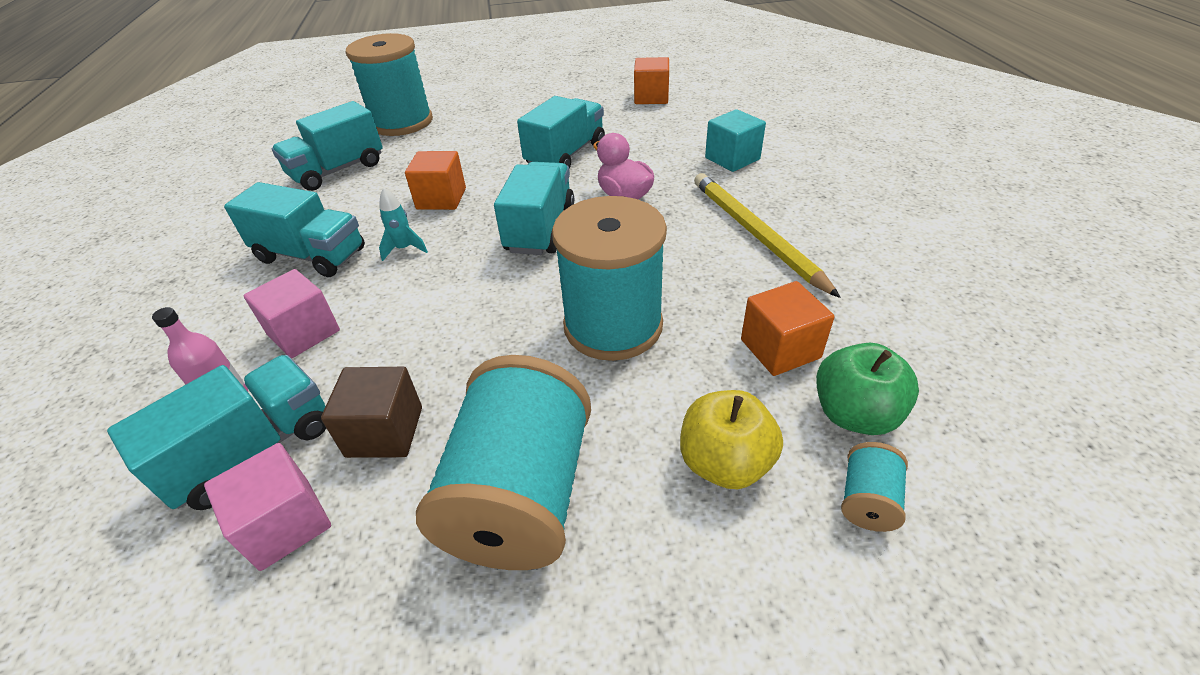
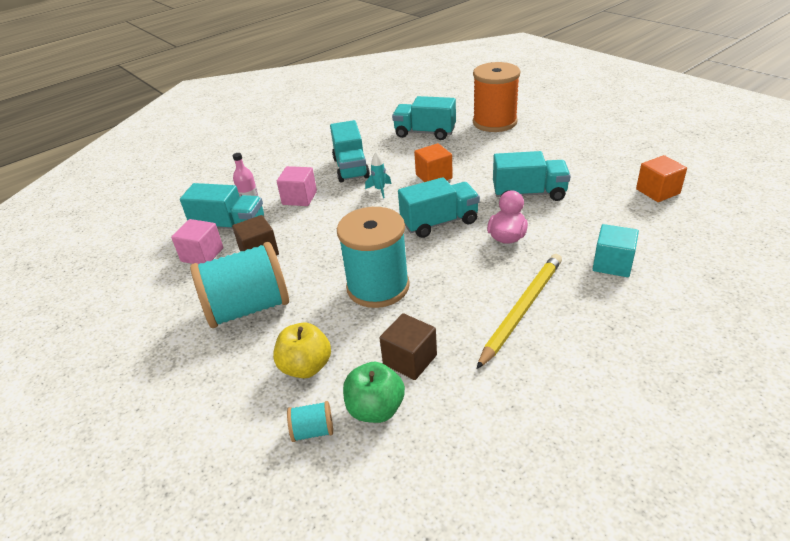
camera: 60 degrees right, 5 degrees down
turquoise spool [346,33,433,136] -> orange spool [473,62,520,132]
orange cube [741,281,835,376] -> brown cube [379,313,437,380]

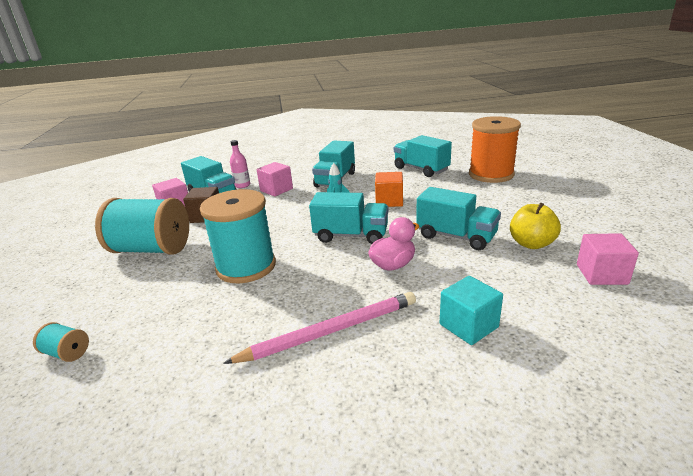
camera: 30 degrees right, 10 degrees down
yellow apple [273,322,331,378] -> yellow apple moved to [510,203,561,249]
green apple [343,362,405,423] -> none
brown cube [379,313,437,380] -> none
yellow pencil [477,254,562,369] -> pink pencil [223,292,416,364]
orange cube [636,155,687,202] -> pink cube [577,233,639,285]

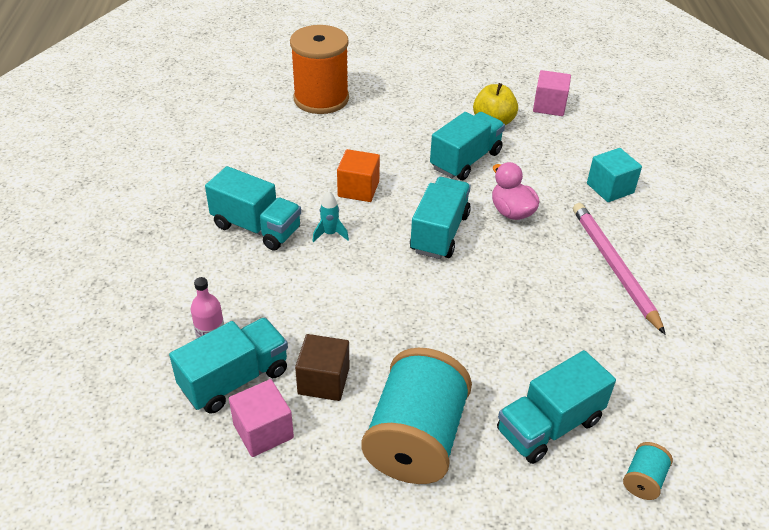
camera: 85 degrees left, 15 degrees up
turquoise spool [200,189,276,283] -> none
pink cube [257,162,293,197] -> none
turquoise truck [394,135,452,177] -> turquoise truck moved to [497,350,616,464]

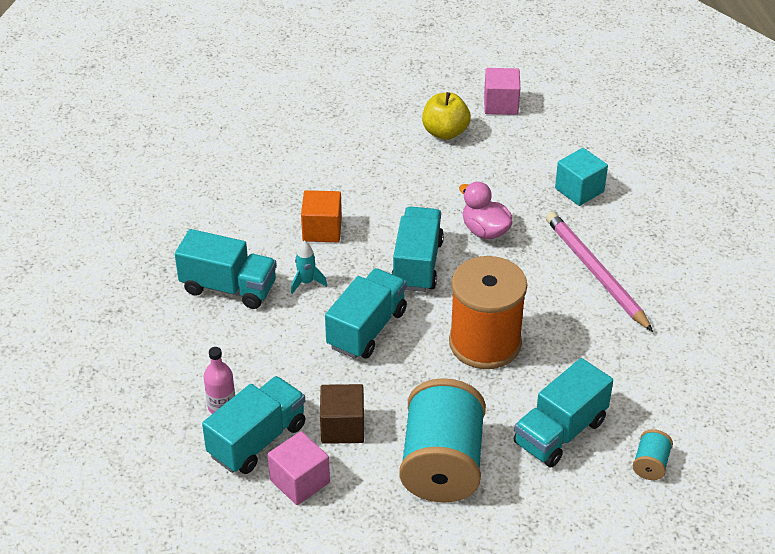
camera: 10 degrees left, 0 degrees up
orange spool [290,25,349,114] -> orange spool moved to [449,256,527,369]
turquoise truck [430,112,505,180] -> turquoise truck moved to [325,268,407,359]

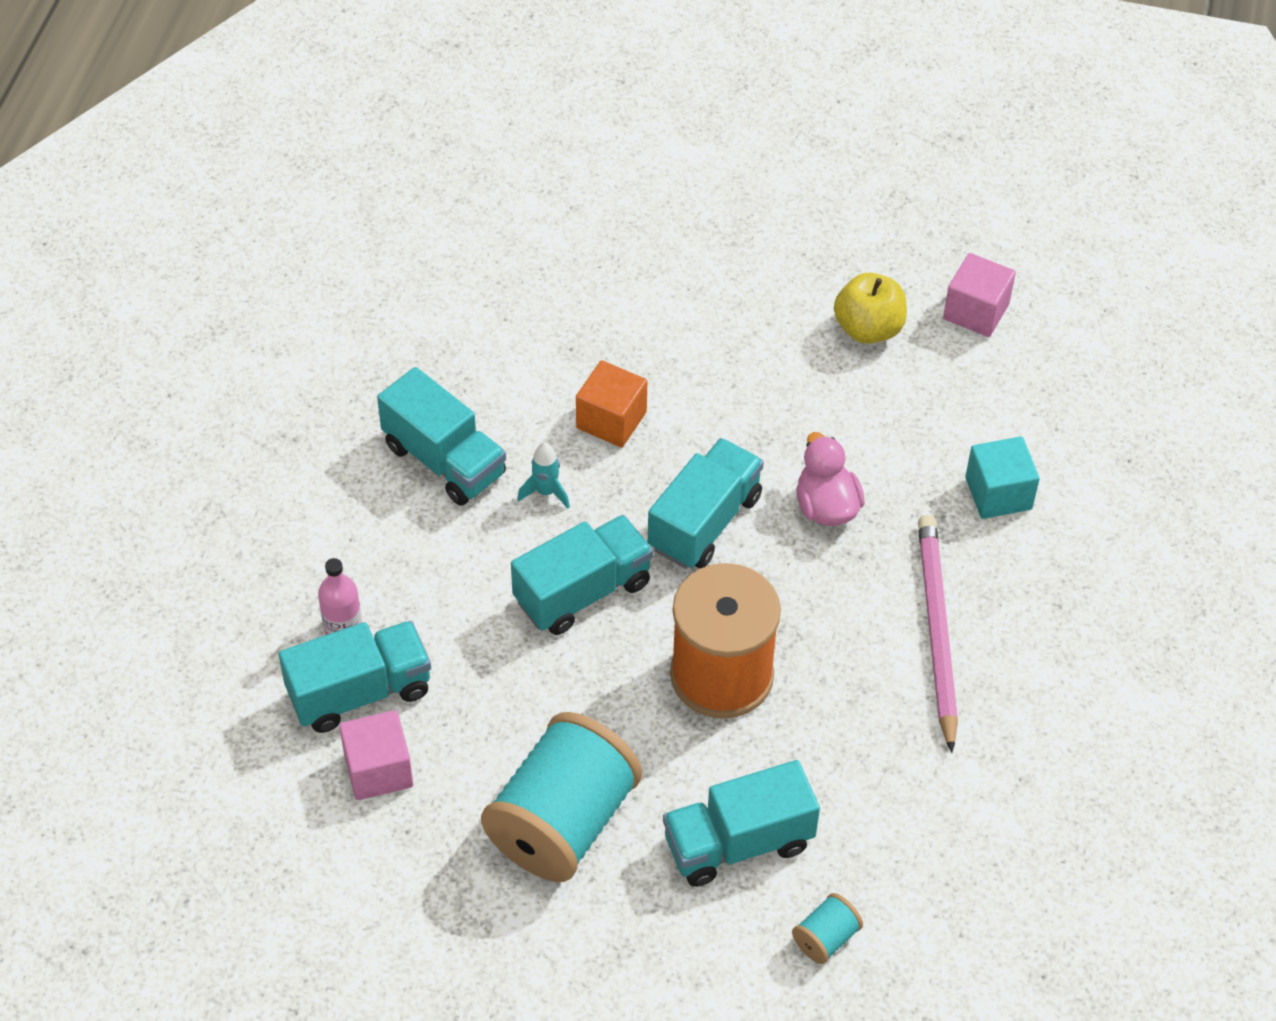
camera: 25 degrees right, 10 degrees up
brown cube [320,384,364,444] -> none

